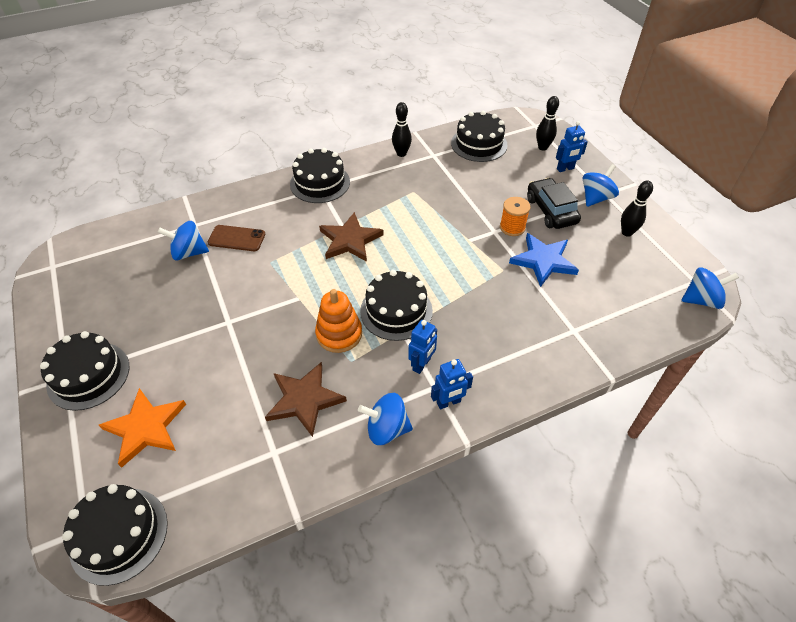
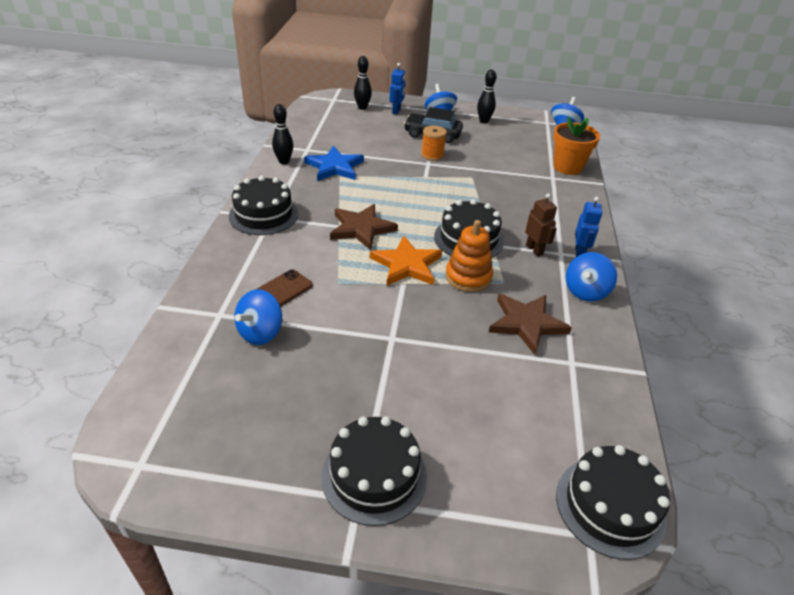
camera: 60 degrees left, 10 degrees down
orange star [99,388,186,468] -> orange star moved to [370,236,442,286]
blue robot [408,320,437,374] -> brown robot [525,193,557,256]
black cake [451,111,508,162] -> none
blue star [509,233,579,287] -> blue star moved to [304,146,364,181]
none -> orange flower pot [553,117,600,175]

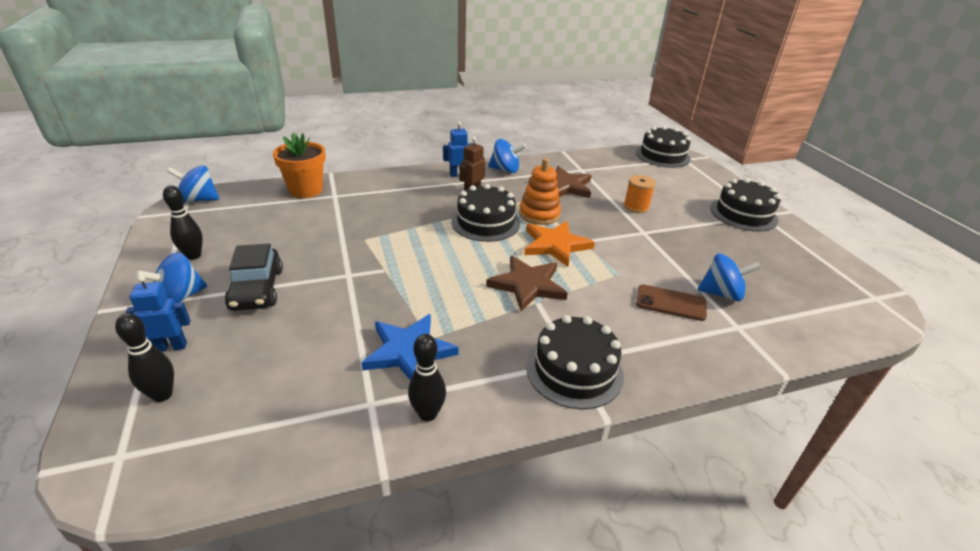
camera: 115 degrees left, 5 degrees down
orange spool [421,126,447,161] -> orange spool moved to [623,175,656,213]

